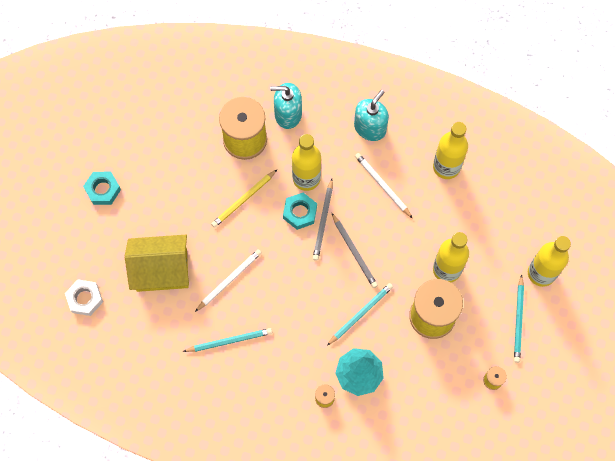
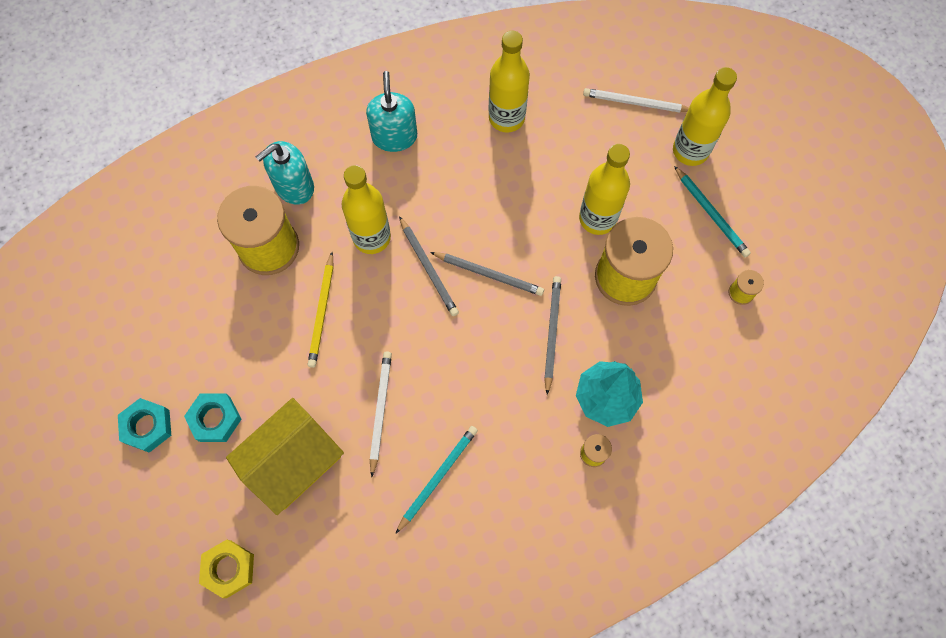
camera: 40 degrees left, 0 degrees up
white nut [65,279,103,316] -> yellow nut [199,540,254,598]
turquoise nut [283,193,317,230] -> turquoise nut moved to [184,394,241,442]
turquoise pencil [327,283,393,346] -> grey pencil [544,276,561,395]
white pencil [355,153,412,218] -> white pencil moved to [583,88,689,113]

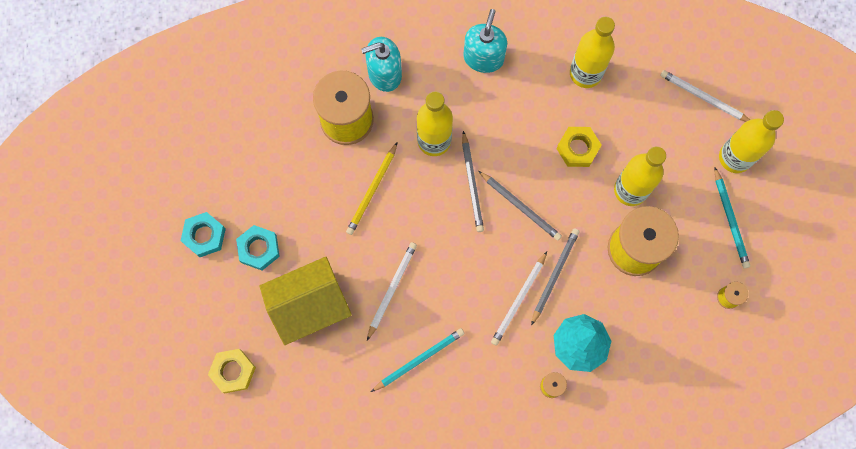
camera: 20 degrees right, 5 degrees up
none -> white pencil [491,252,547,346]
none -> yellow nut [556,127,602,167]

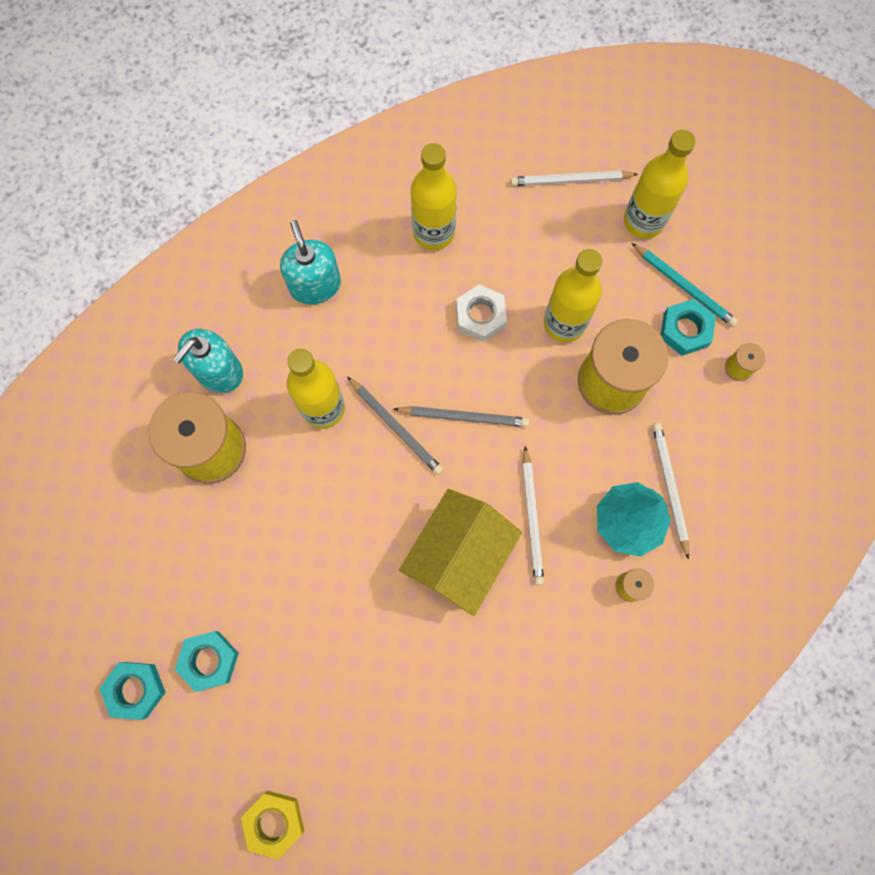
camera: 35 degrees left, 0 degrees up
yellow house [260,257,352,345] -> yellow house moved to [399,489,522,616]
yellow pencil [346,142,398,235] -> none
white pencil [367,242,417,340] -> white pencil moved to [652,423,689,560]
turquoise pencil [371,328,464,392] -> none
grey pencil [531,228,580,326] -> none
yellow nut [556,127,602,167] -> white nut [456,284,507,342]
none -> turquoise nut [661,299,716,356]

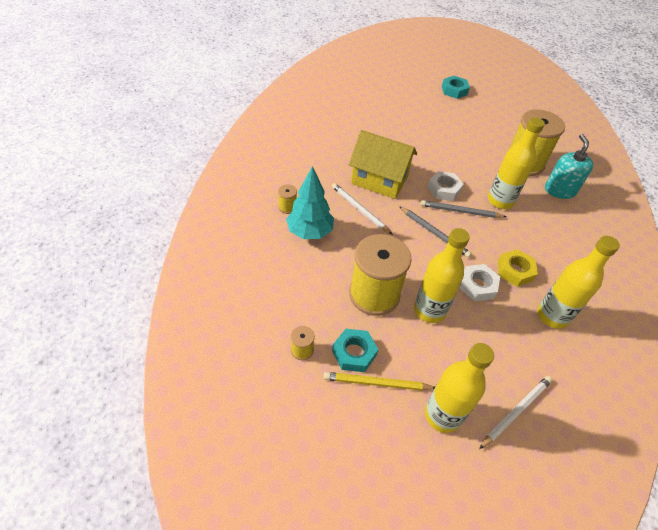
camera: 140 degrees right, 25 degrees down
turquoise nut [175,631,238,692] -> none
yellow nut [241,791,304,859] -> yellow nut moved to [498,249,538,287]
turquoise soap dispenser [280,220,341,304] -> none
grey pencil [394,406,530,427] -> grey pencil turned 105 degrees counterclockwise [399,206,472,258]
yellow house [399,489,522,616] -> yellow house turned 60 degrees counterclockwise [349,130,417,199]
turquoise pencil [632,243,738,327] -> yellow pencil [324,372,435,391]
white pencil [652,423,689,560] -> none
none -> white nut [427,171,464,201]

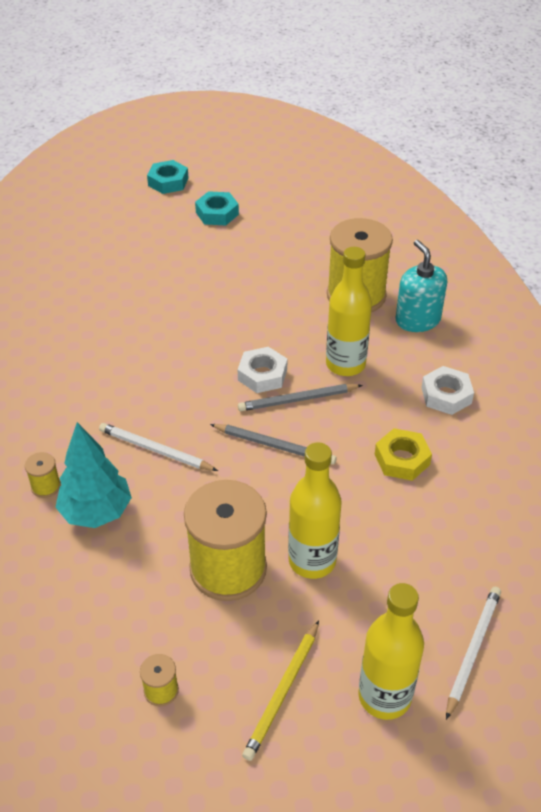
camera: 20 degrees left, 5 degrees down
yellow pencil [324,372,435,391] -> yellow pencil turned 45 degrees counterclockwise [242,620,319,761]
turquoise nut [332,329,378,372] -> turquoise nut moved to [147,160,189,194]
yellow house [349,130,417,199] -> none
white nut [459,264,500,301] -> white nut moved to [421,366,474,415]
yellow bottle [537,236,620,329] -> none

